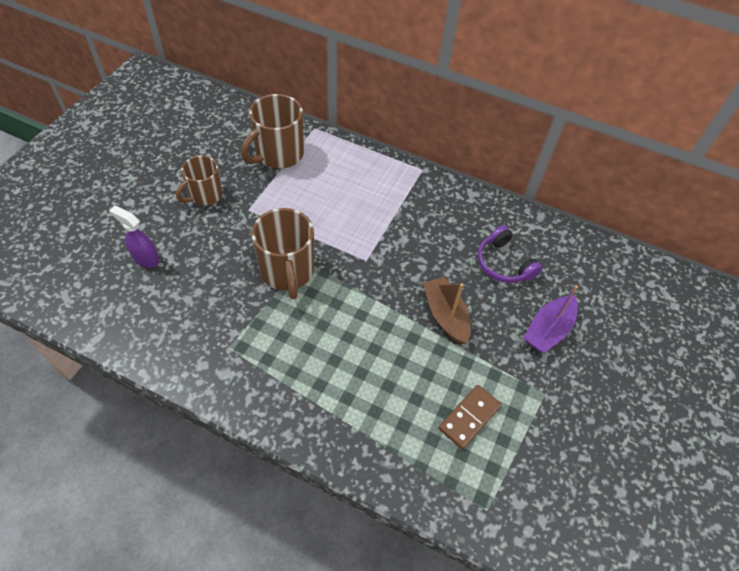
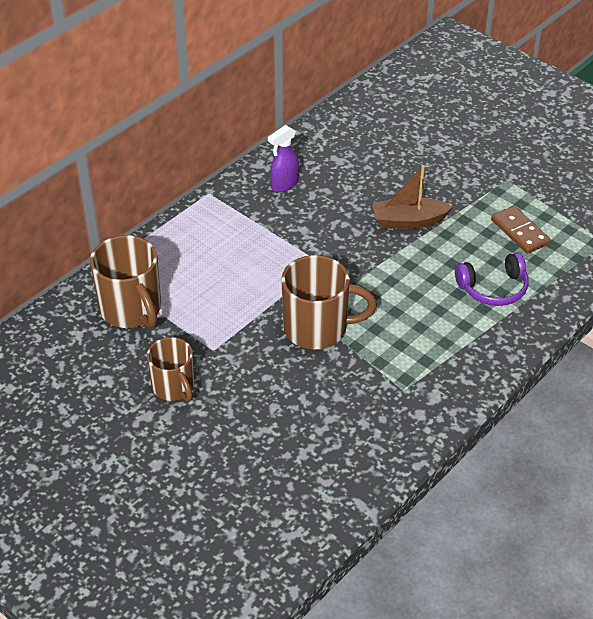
camera: 70 degrees left, 10 degrees down
purple spray bottle [109,206,159,268] -> purple spray bottle moved to [268,125,299,192]
purple headphones [477,225,542,283] -> purple headphones moved to [455,252,529,306]
purple boat [524,285,578,353] -> none

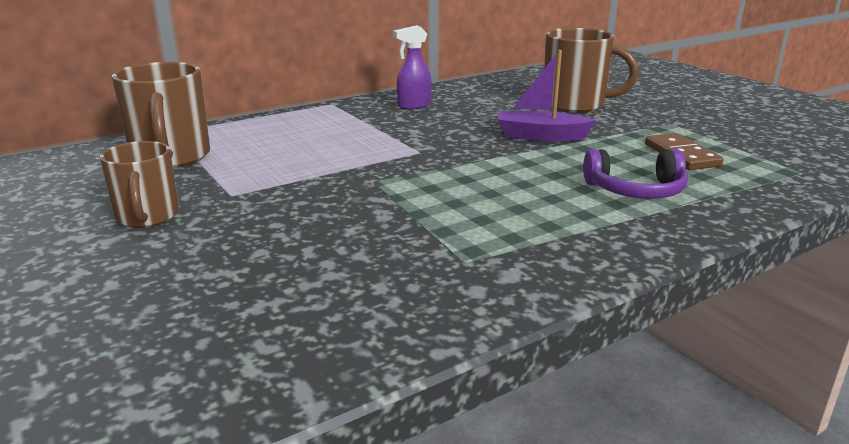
camera: 15 degrees right, 20 degrees down
brown mug [281,255,377,349] -> brown mug moved to [544,28,639,113]
brown boat [373,165,453,229] -> purple boat [497,50,596,142]

